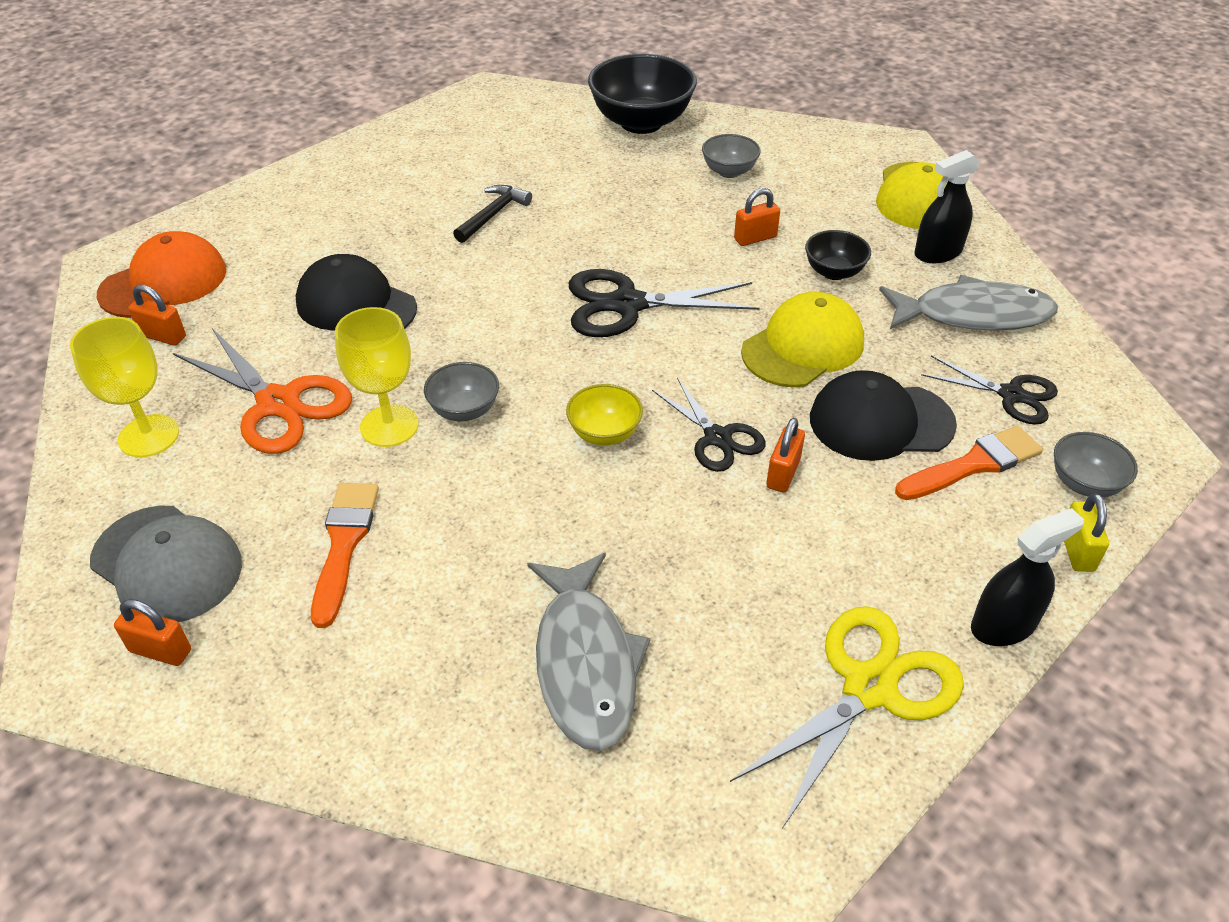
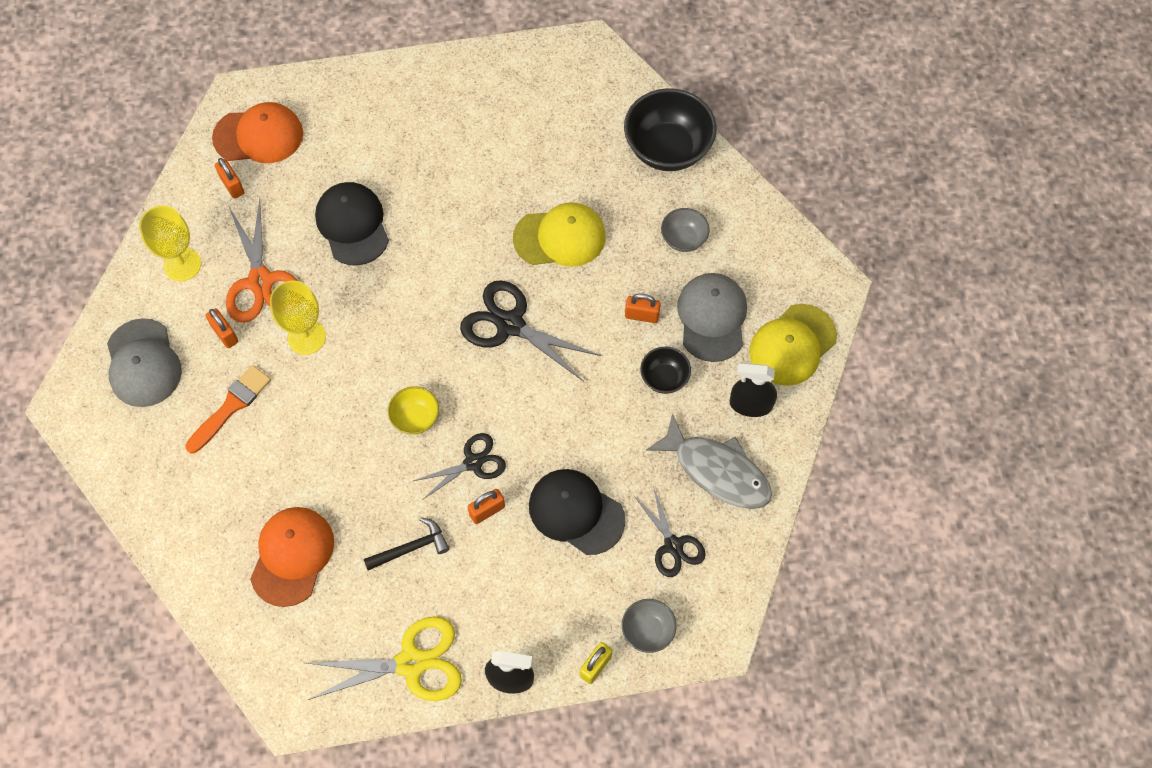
camera: 35 degrees right, 20 degrees up
orange padlock [114,599,191,666] -> orange padlock moved to [205,308,238,348]
grey bowl [424,362,499,421] -> none
black hammer [453,185,532,243] -> black hammer moved to [364,517,450,571]
grey fish [527,553,650,751] -> orange cap [250,507,334,607]
black scissors [652,377,766,472] -> black scissors turned 120 degrees counterclockwise [413,433,506,500]
yellow cap [741,292,864,387] -> yellow cap moved to [513,203,606,267]
orange brush [895,426,1043,500] -> none
none -> grey cap [677,273,747,362]

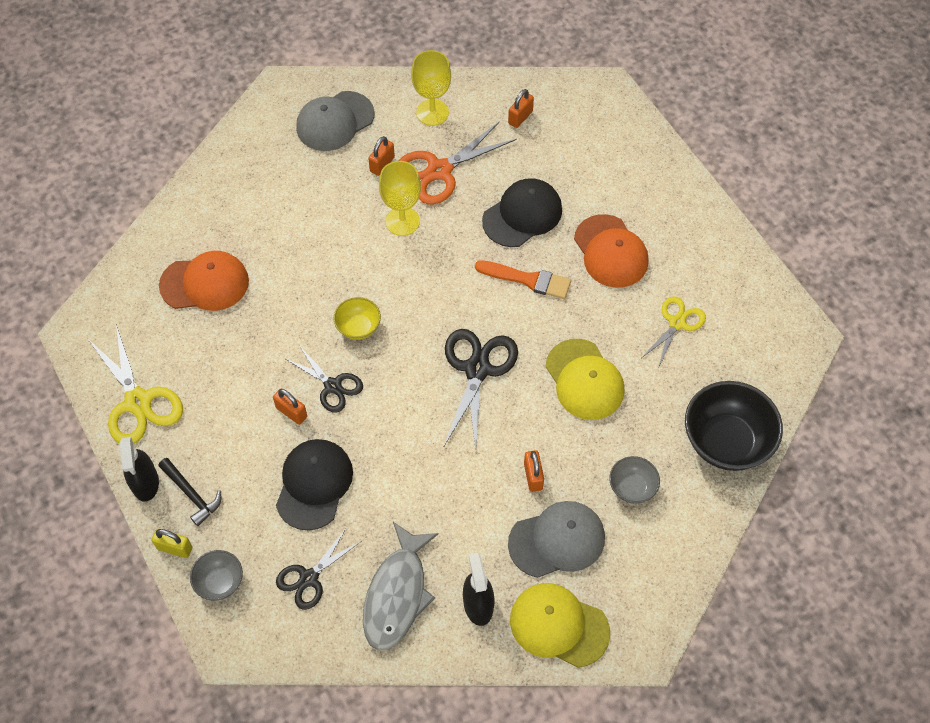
camera: 70 degrees right, 5 degrees down
orange brush [185,365,271,453] -> orange brush moved to [475,260,571,299]
orange cap [212,102,303,163] -> orange cap moved to [574,214,649,288]
black hammer [364,517,450,571] -> black hammer moved to [158,458,221,526]
black bowl [640,347,691,394] -> none
none -> yellow scissors [643,296,706,366]

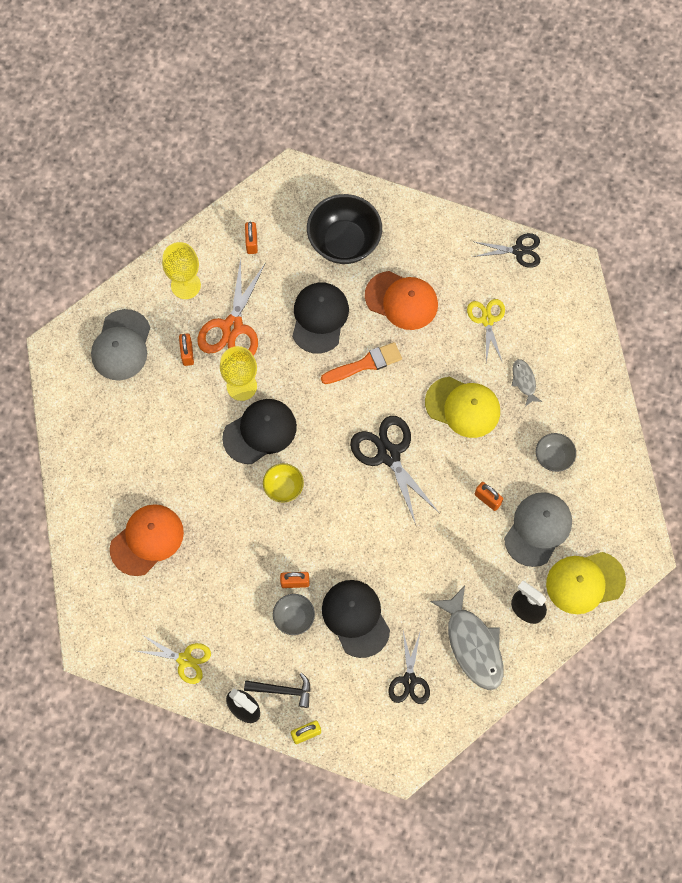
camera: 40 degrees left, 10 degrees up
yellow scissors [87,324,183,444] -> yellow scissors [137,634,211,684], size x0.63
grey bowl [190,550,243,600] -> grey bowl moved to [273,594,315,635]
black scissors [286,345,363,413] -> black scissors moved to [473,233,540,268]
black bowl [685,381,783,471] -> black bowl moved to [307,194,382,264]
none -> black cap [222,399,297,464]
none -> grey fish [512,359,542,406]

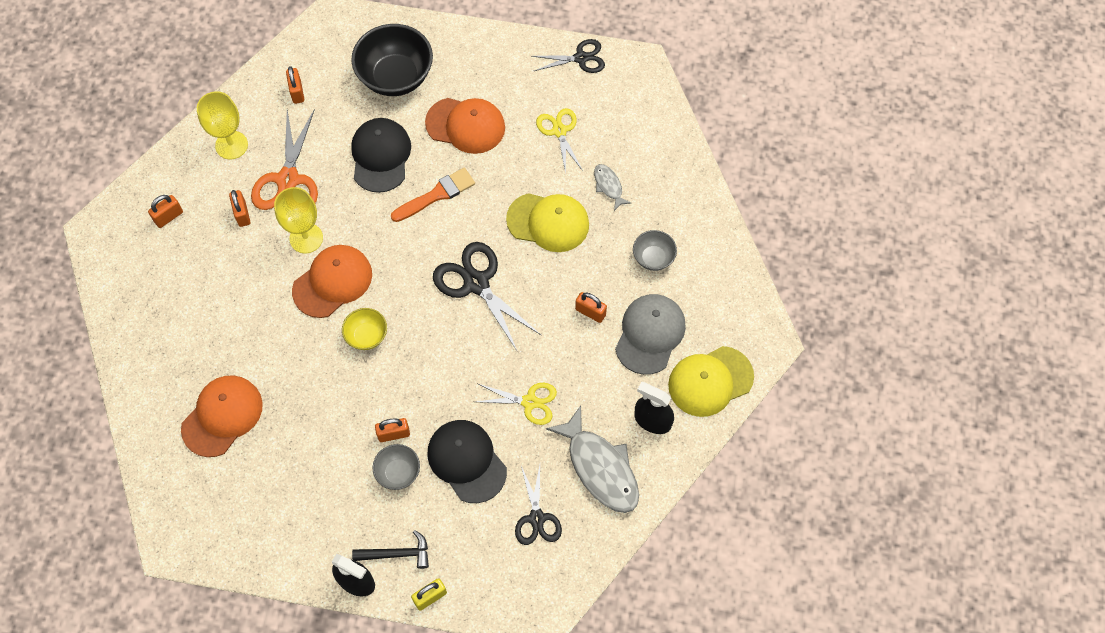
camera: 10 degrees left, 5 degrees down
grey cap [91,309,151,380] -> orange padlock [148,195,183,228]
yellow scissors [137,634,211,684] -> yellow scissors moved to [475,383,557,425]
black cap [222,399,297,464] -> orange cap [292,245,372,318]

